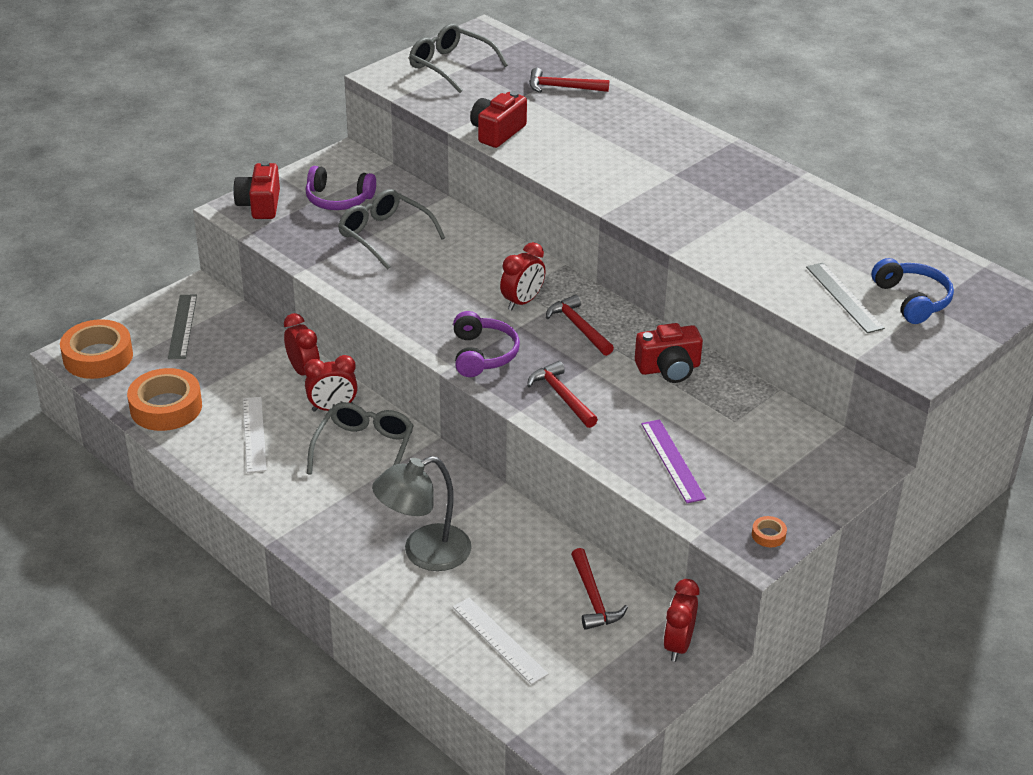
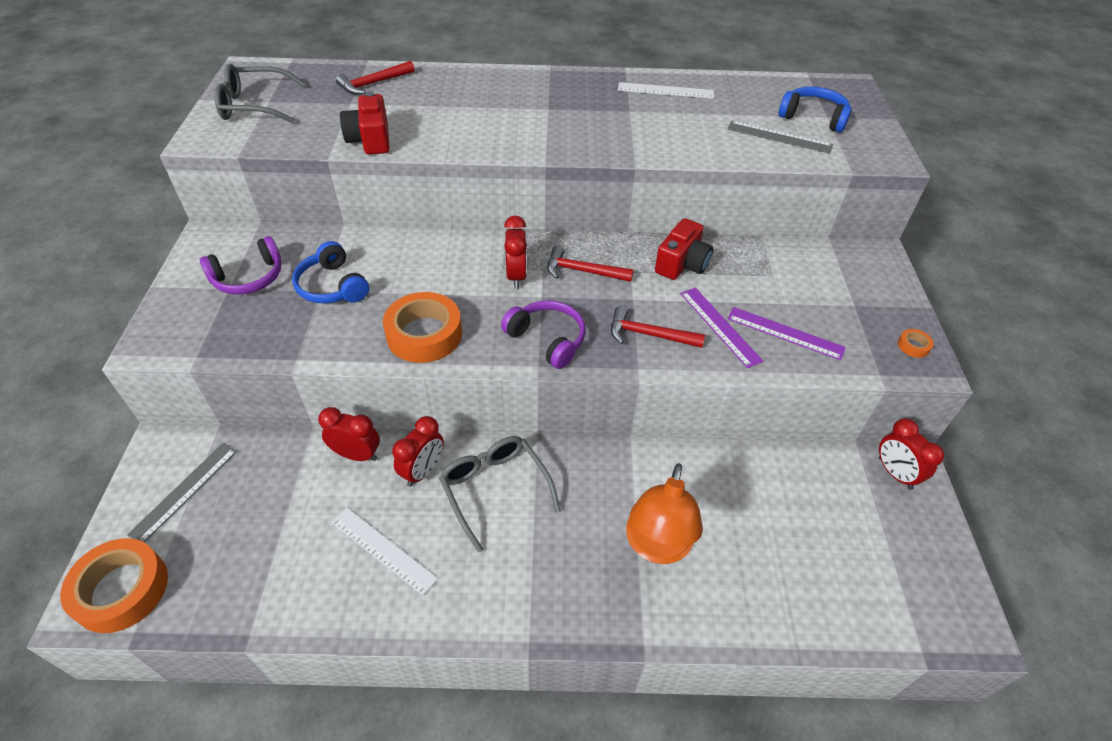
camera: 45 degrees left, 10 degrees up
orange tape [127,368,202,431] -> orange tape moved to [383,292,462,363]
grey ruler [168,295,197,359] -> grey ruler turned 75 degrees clockwise [127,443,237,543]
red camera [233,161,280,219] -> none
grey glasses [338,189,445,270] -> blue headphones [292,241,369,304]
grey lamp [372,456,472,571] -> orange lamp [626,463,703,564]
white ruler [453,598,548,685] -> white ruler moved to [618,82,714,99]
red hammer [571,548,628,630] -> none
none -> purple ruler [680,288,763,368]

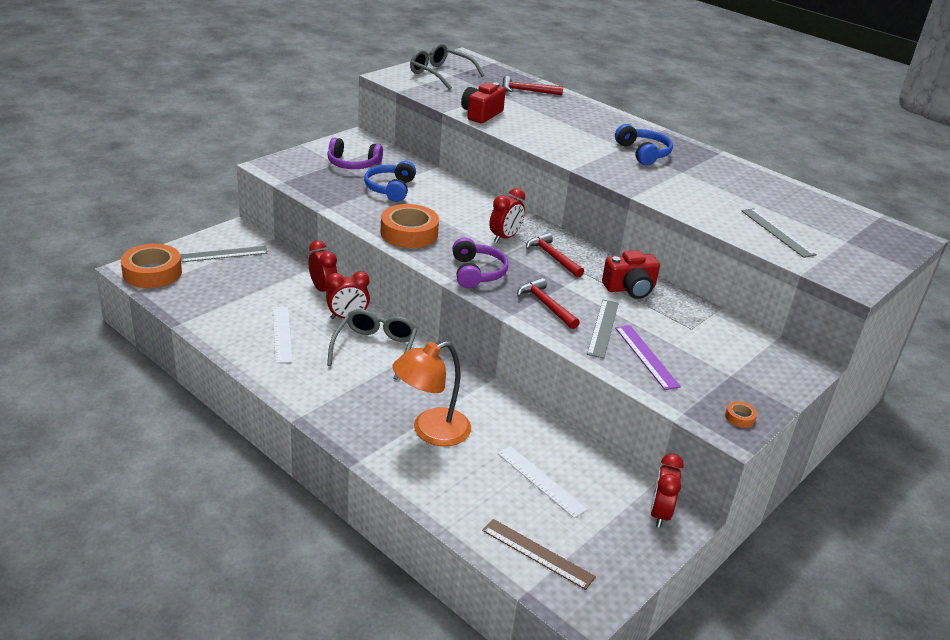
camera: 40 degrees right, 15 degrees down
white ruler [618,82,714,99] -> white ruler moved to [497,446,587,518]
purple ruler [680,288,763,368] -> grey ruler [587,300,619,358]
blue headphones [778,86,852,133] -> blue headphones moved to [615,124,673,165]
none -> brown ruler [482,519,596,590]

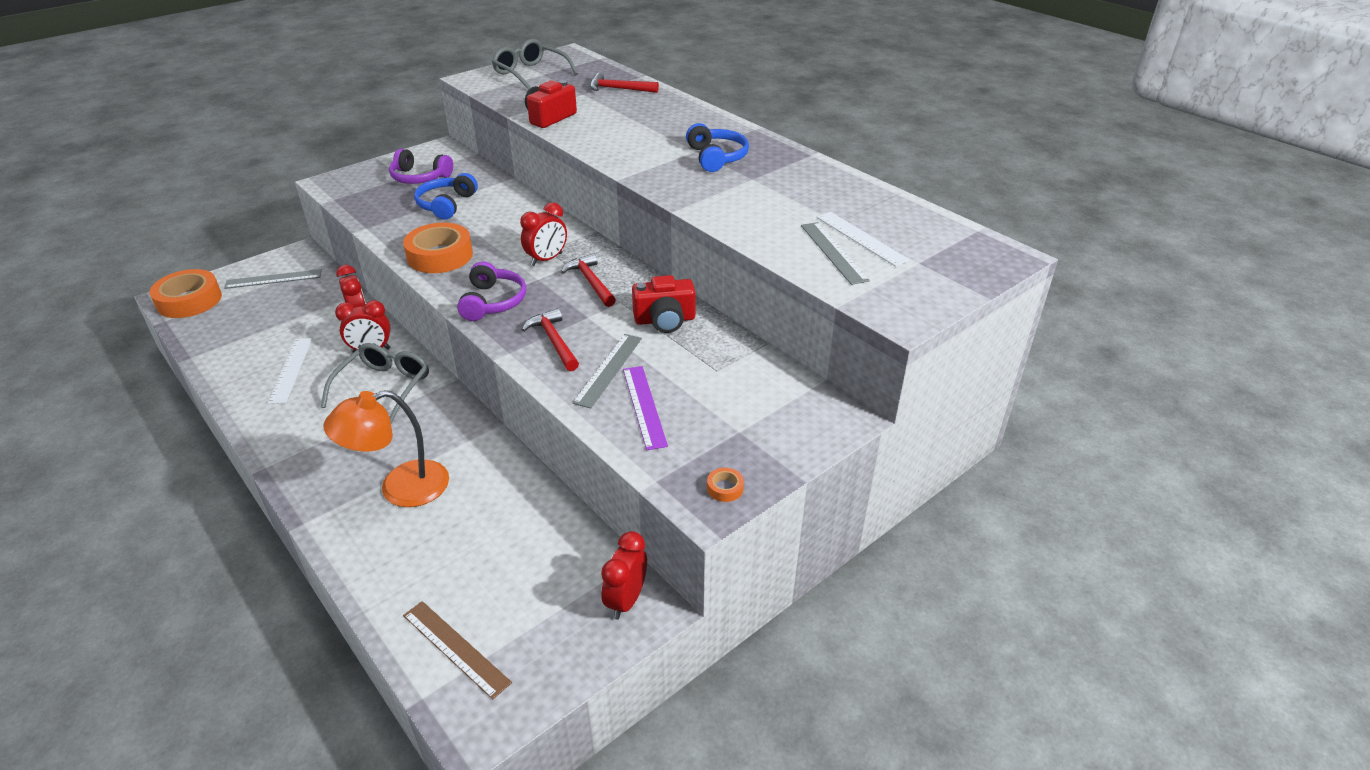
camera: 10 degrees right, 5 degrees up
white ruler [497,446,587,518] -> white ruler moved to [817,212,910,267]

